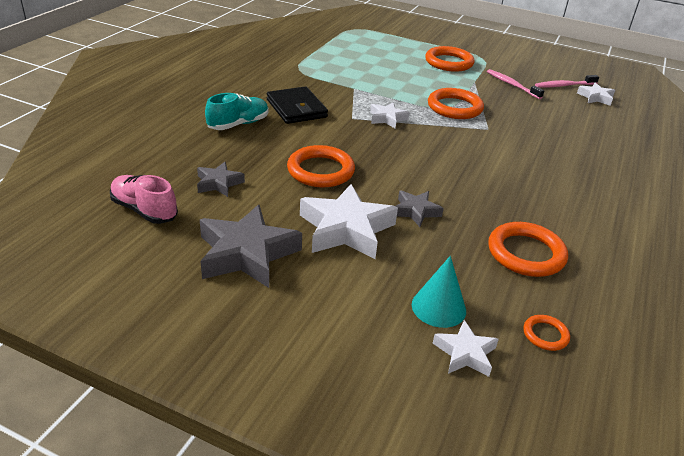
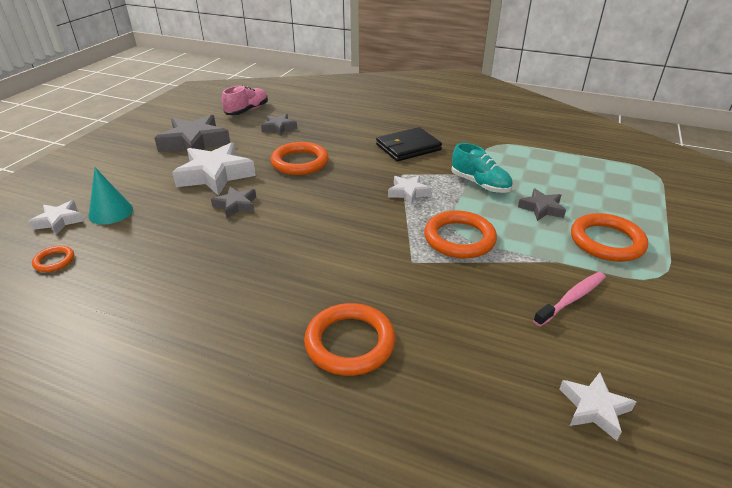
camera: 90 degrees right, 0 degrees up
turquoise shoe [205,93,269,130] -> turquoise shoe moved to [451,143,513,193]
orange ring [488,222,568,277] -> orange ring moved to [304,303,396,376]
pink toothbrush [535,75,599,88] -> none
none -> grey star [518,188,566,221]

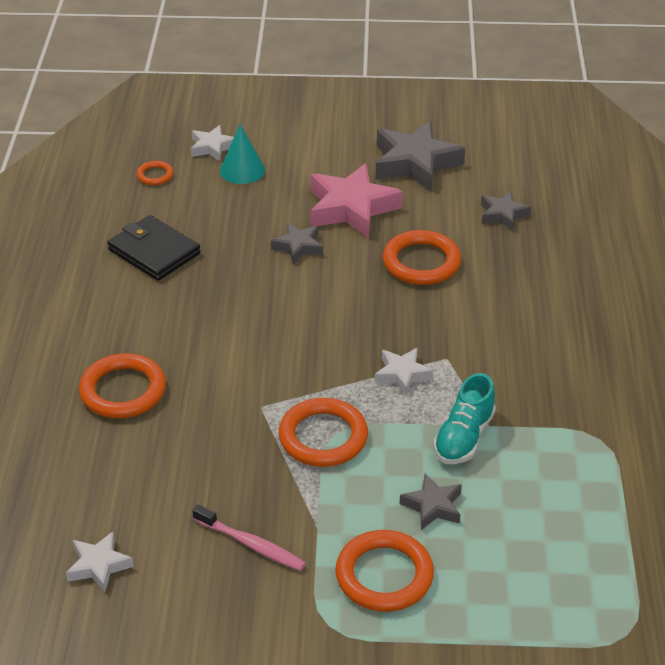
camera: 70 degrees right, 5 degrees up
white star [172,142,256,196] -> pink star [311,163,403,238]
pink shoe [222,85,268,115] -> none
black wallet [376,127,442,161] -> black wallet moved to [107,215,201,281]

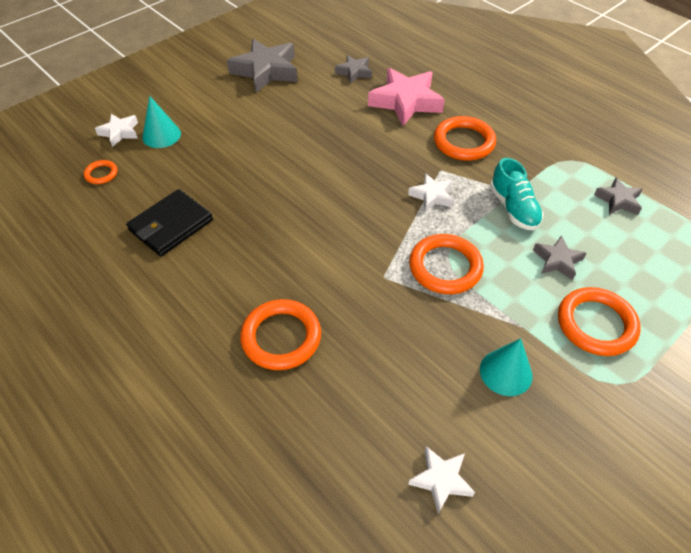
camera: 45 degrees left, 10 degrees up
black wallet [107,215,201,281] -> black wallet turned 45 degrees counterclockwise [126,189,213,256]
pink toothbrush [193,505,306,571] -> turquoise cone [480,338,533,396]
grey star [271,223,323,264] -> grey star moved to [594,177,643,215]
pink star [311,163,403,238] -> pink star moved to [368,68,445,126]
orange ring [383,230,461,285] -> orange ring moved to [434,116,496,161]

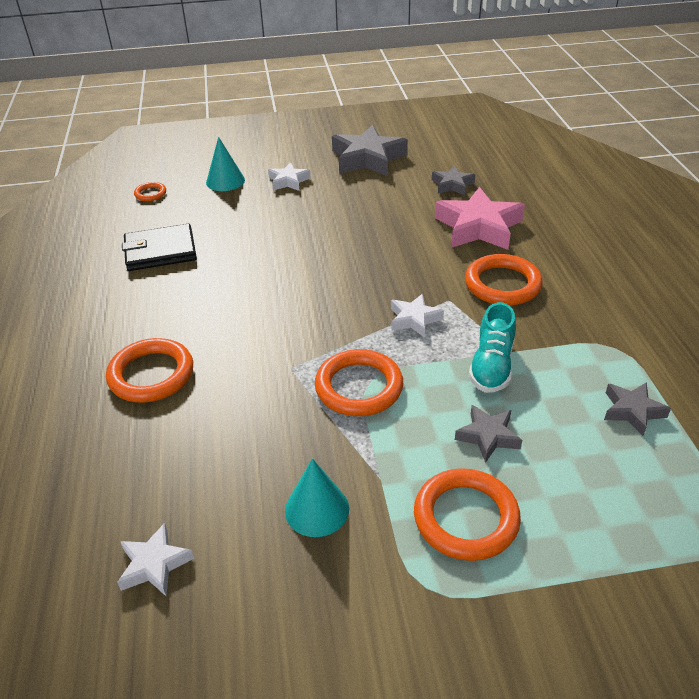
camera: 35 degrees right, 10 degrees down
white star [95,114,138,147] -> white star moved to [268,162,311,191]

